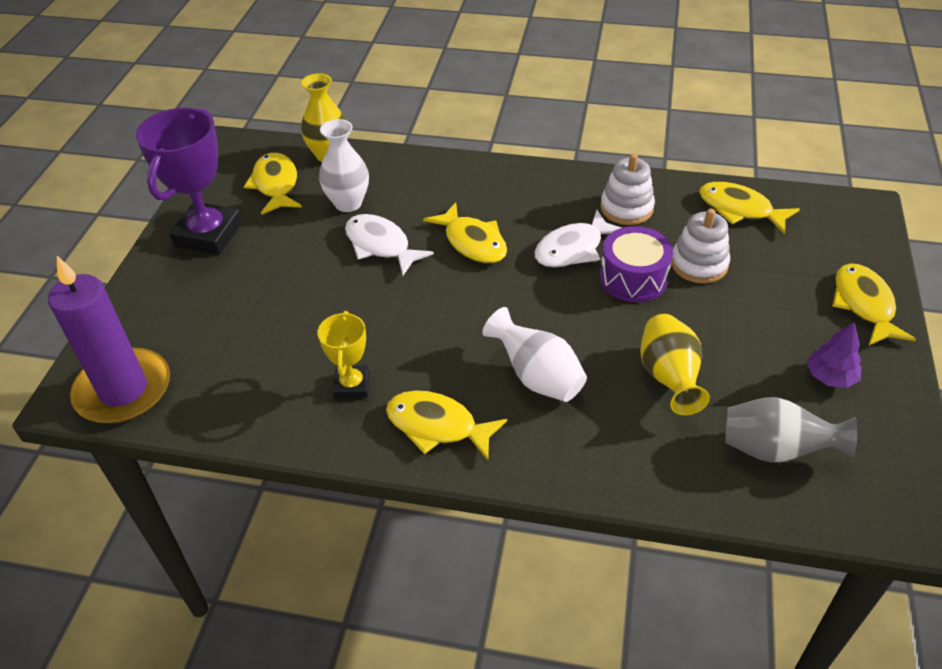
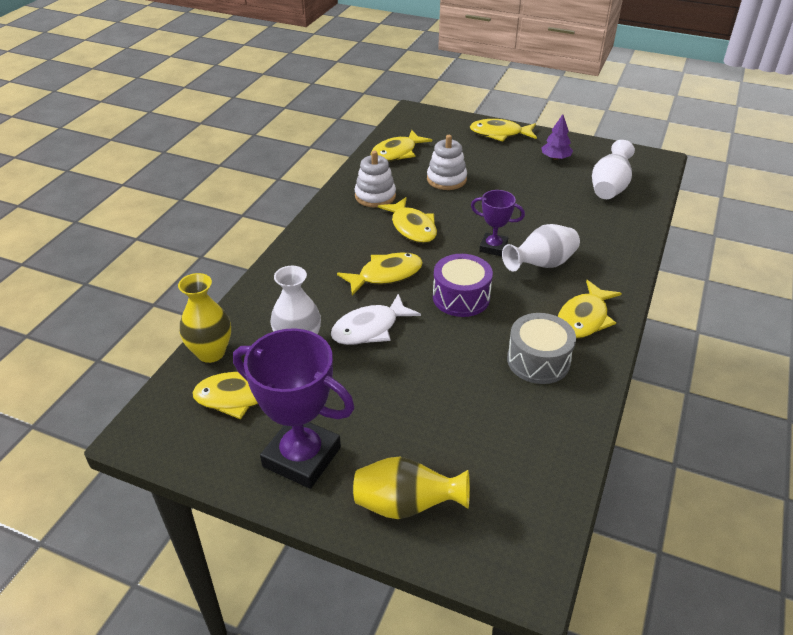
camera: 80 degrees left, 5 degrees down
purple candle [48,256,170,424] -> none
yellow trophy [318,311,370,399] -> grey drum [507,313,576,384]
white fish [534,210,622,268] -> yellow fish [378,197,437,243]
purple drum [600,226,673,302] -> purple drum moved to [433,254,493,317]
yellow vase [640,314,710,415] -> yellow vase moved to [353,457,470,519]
grey vase [725,397,857,463] -> white vase [592,140,635,199]
none -> purple trophy [471,190,525,256]

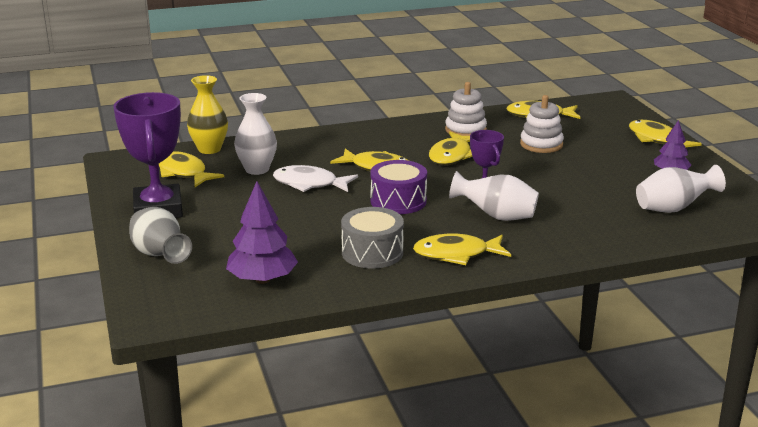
camera: 50 degrees right, 15 degrees down
yellow vase [353,457,470,519] -> grey vase [129,207,192,264]
none -> purple tree [226,181,298,284]

